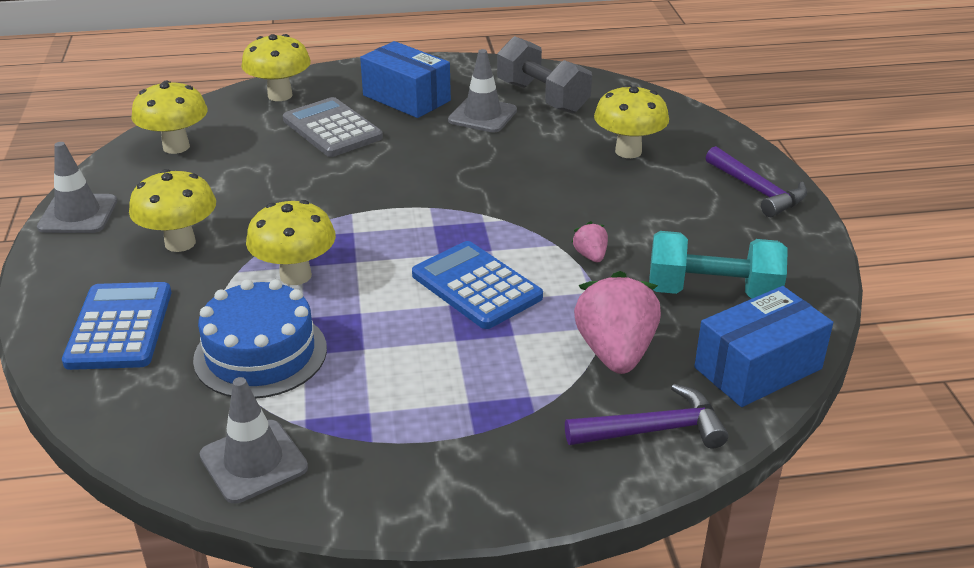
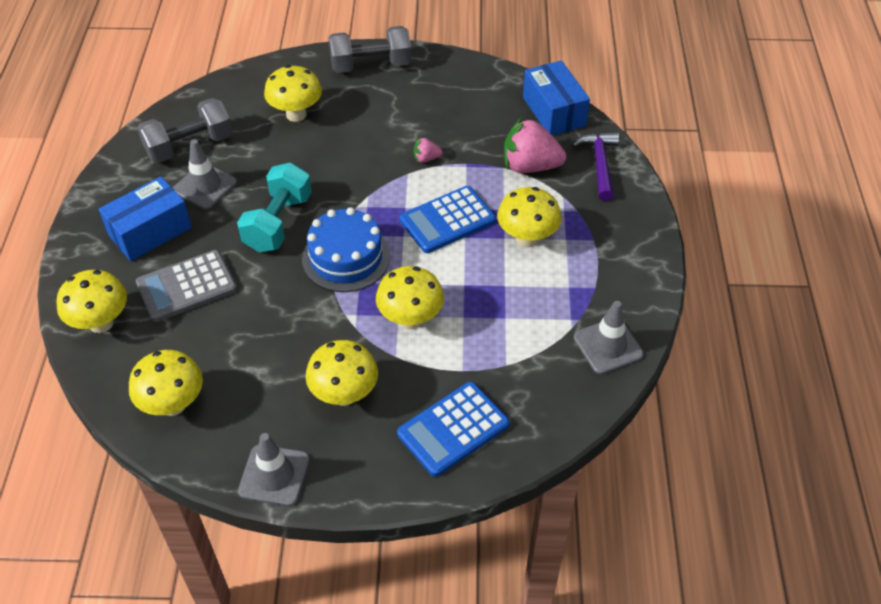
camera: 80 degrees left, 15 degrees up
blue calculator [62,282,171,370] -> blue calculator turned 45 degrees counterclockwise [397,382,509,477]
blue cake [193,279,327,399] -> blue cake moved to [302,207,390,292]
turquoise dumbbell [649,231,788,299] -> turquoise dumbbell moved to [237,162,312,252]
purple hammer [706,146,807,217] -> grey dumbbell [329,26,412,73]
none -> yellow mushroom [497,187,562,248]

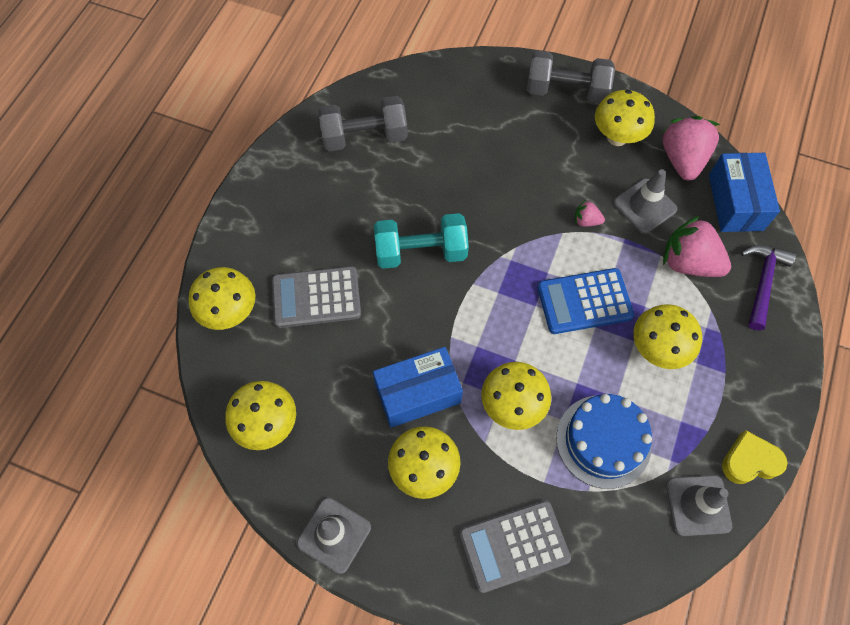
camera: 20 degrees right, 15 degrees up
blue box [99,177,192,261] -> blue box moved to [373,347,463,428]
grey traffic cone [173,139,237,209] -> grey traffic cone moved to [613,169,677,234]
turquoise dumbbell [237,162,312,252] -> turquoise dumbbell turned 45 degrees clockwise [374,213,469,269]
yellow mushroom [264,65,322,122] -> yellow mushroom moved to [595,90,655,146]
blue cake [302,207,390,292] -> blue cake moved to [556,394,652,489]
blue calculator [397,382,509,477] -> grey calculator [459,500,571,593]
none -> pink strawberry [662,116,720,181]
none -> yellow heart [722,430,787,484]

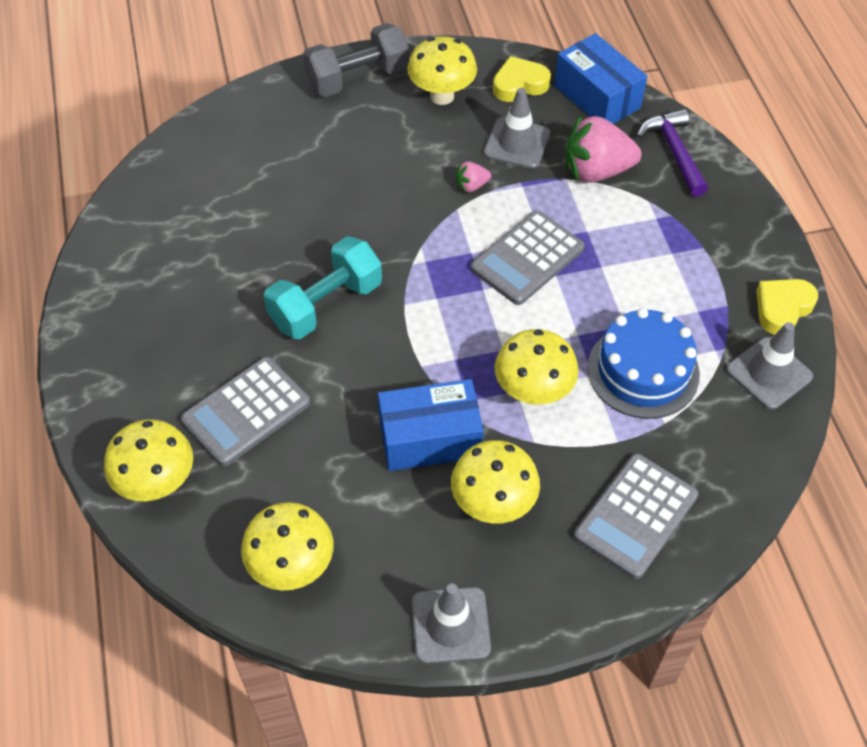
camera: 35 degrees left, 10 degrees down
grey dumbbell [318,96,408,151] -> none
blue box [373,347,463,428] -> blue box turned 45 degrees clockwise [378,379,484,471]
blue calculator [537,268,634,334] -> grey calculator [471,211,585,305]
yellow mushroom [633,304,702,369] -> none
pink strawberry [662,116,720,181] -> yellow heart [493,56,551,102]

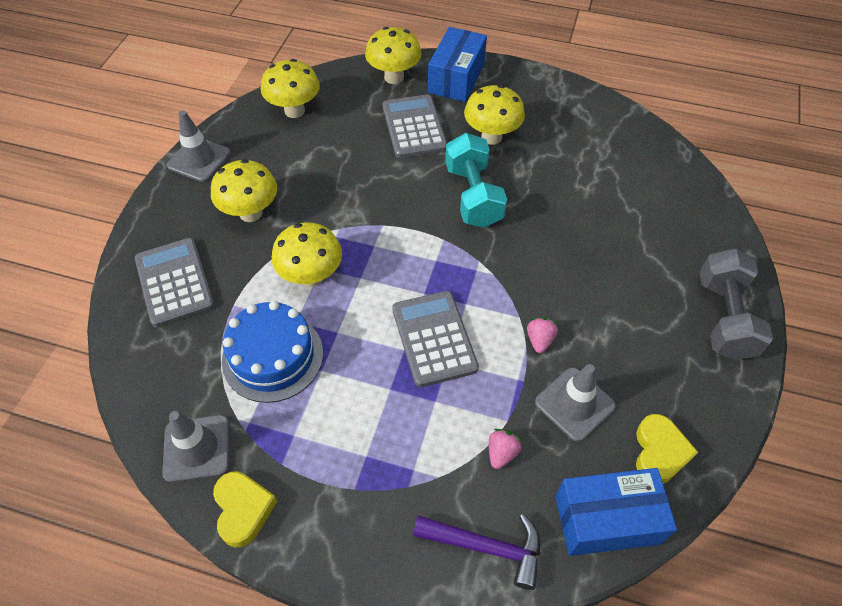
camera: 120 degrees right, 0 degrees up
blue box [378,379,484,471] -> blue box moved to [428,27,487,102]
yellow mushroom [407,36,477,105] -> yellow mushroom moved to [464,85,525,145]
pink strawberry [566,115,641,182] -> pink strawberry [489,429,522,469], size x0.47

